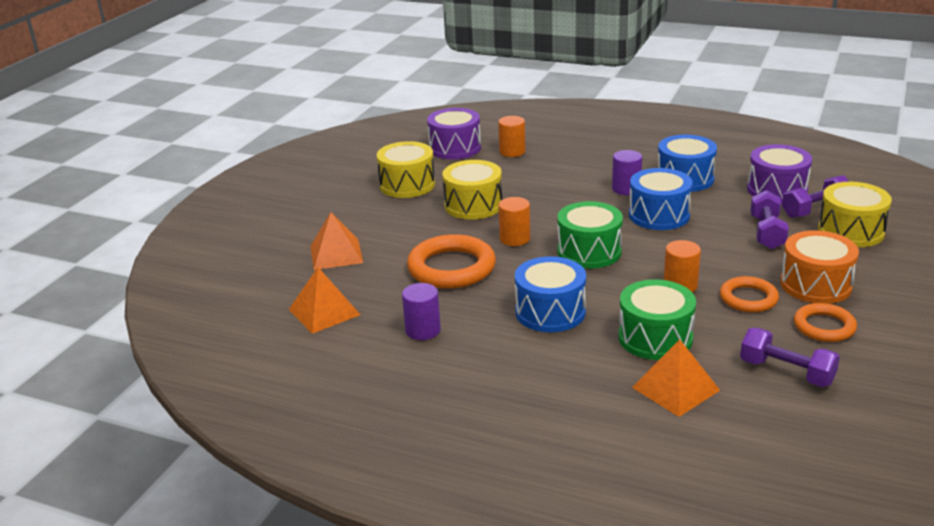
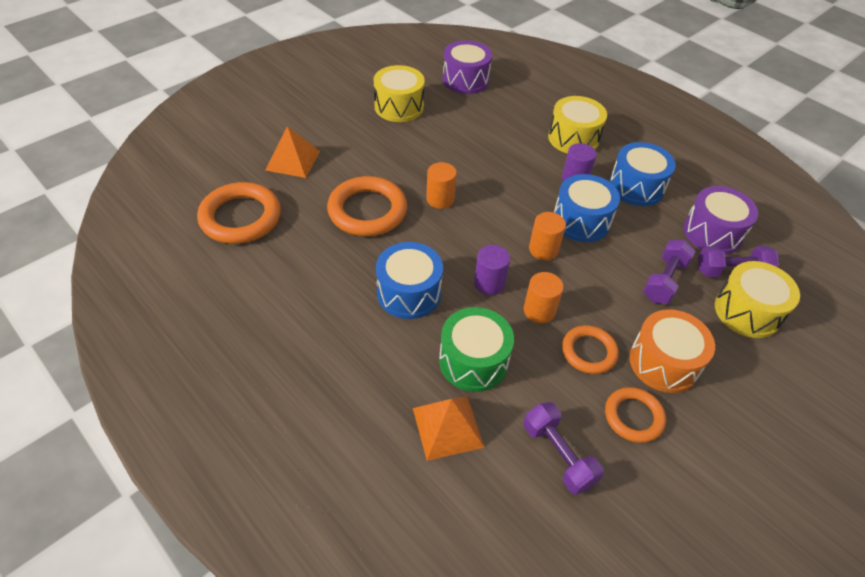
camera: 20 degrees right, 20 degrees up
orange pyramid [289,267,360,334] -> orange ring [197,182,281,244]
purple cylinder [402,283,441,340] -> purple cylinder moved to [474,245,510,295]
yellow drum [443,160,502,220] -> yellow drum moved to [548,96,607,154]
orange cylinder [498,116,525,157] -> orange cylinder moved to [529,212,566,260]
green drum [557,201,623,269] -> none

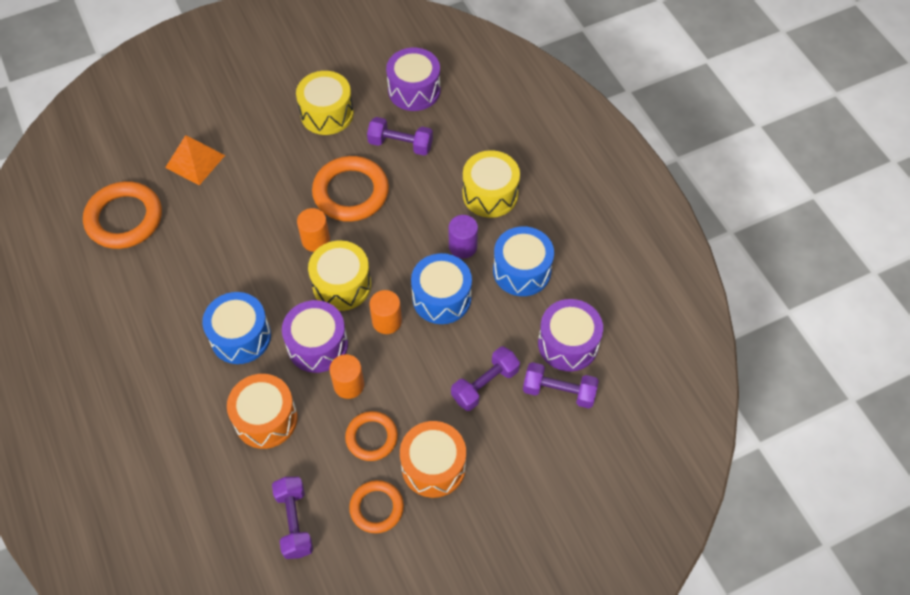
camera: 20 degrees right, 10 degrees up
orange ring [327,176,407,236] -> orange ring moved to [312,156,389,222]
orange pyramid [413,397,484,461] -> none
green drum [439,307,514,392] -> orange drum [227,374,298,449]
purple cylinder [474,245,510,295] -> purple drum [282,300,348,373]
yellow drum [715,261,800,338] -> yellow drum moved to [308,240,371,311]
none -> purple dumbbell [367,117,433,156]

